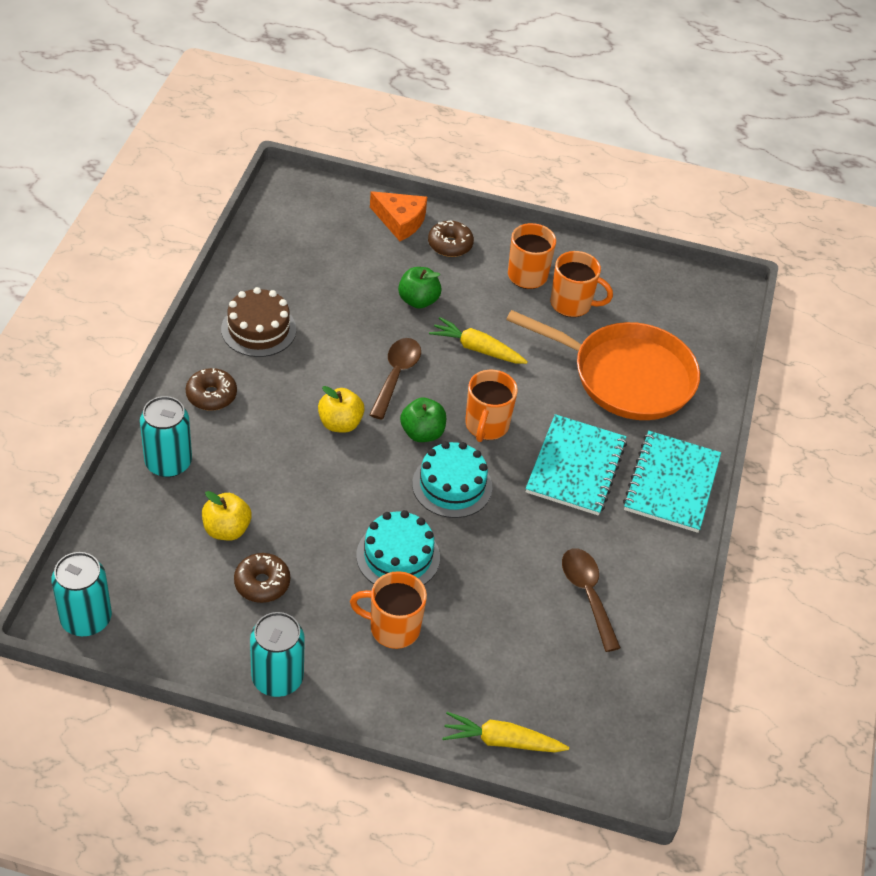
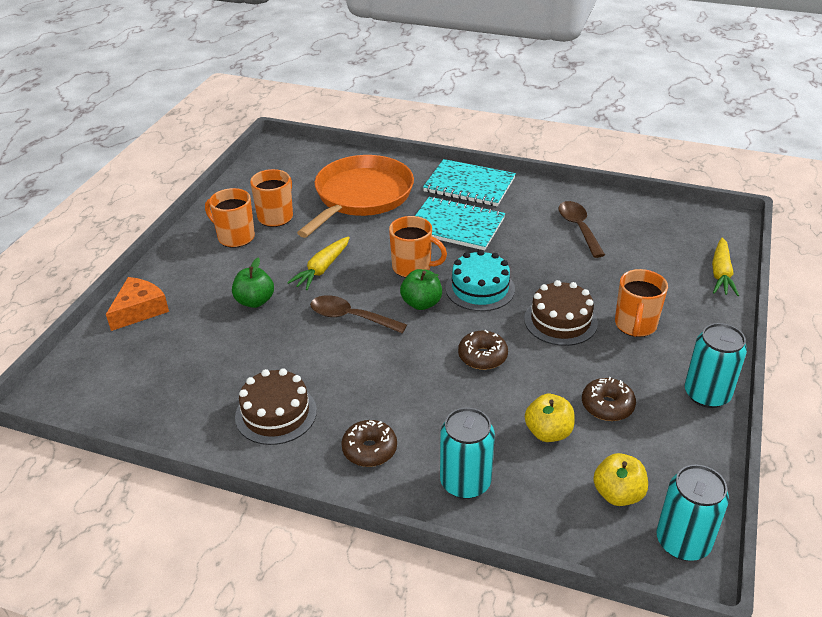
camera: 80 degrees left, 10 degrees down
yellow apple [318,386,365,433] -> yellow apple moved to [593,453,648,506]
turquoise cake [356,510,440,585] -> brown cake [524,280,598,346]
brown donut [428,220,474,257] -> brown donut moved to [458,330,508,370]
brown spoon [562,548,621,652] -> brown spoon turned 90 degrees clockwise [559,201,605,258]

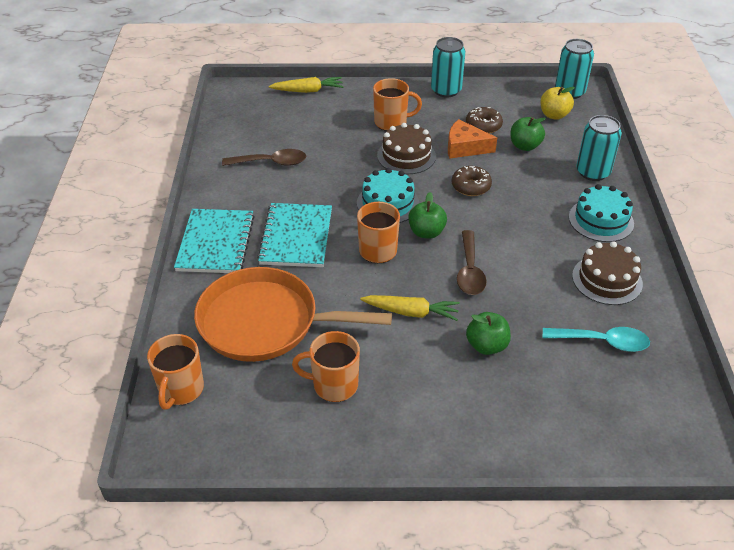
camera: 110 degrees left, 5 degrees up
orange cheese [106,277,169,331] -> orange cheese moved to [448,119,497,159]
orange mug [205,188,255,248] -> orange mug moved to [147,334,204,410]
brown donut [341,420,397,467] -> turquoise cake [569,184,634,242]
yellow apple [525,394,575,442] -> green apple [511,117,546,151]
brown spoon [559,201,605,258] -> brown spoon turned 150 degrees counterclockwise [222,149,306,166]
none -> turquoise spoon [543,327,650,352]

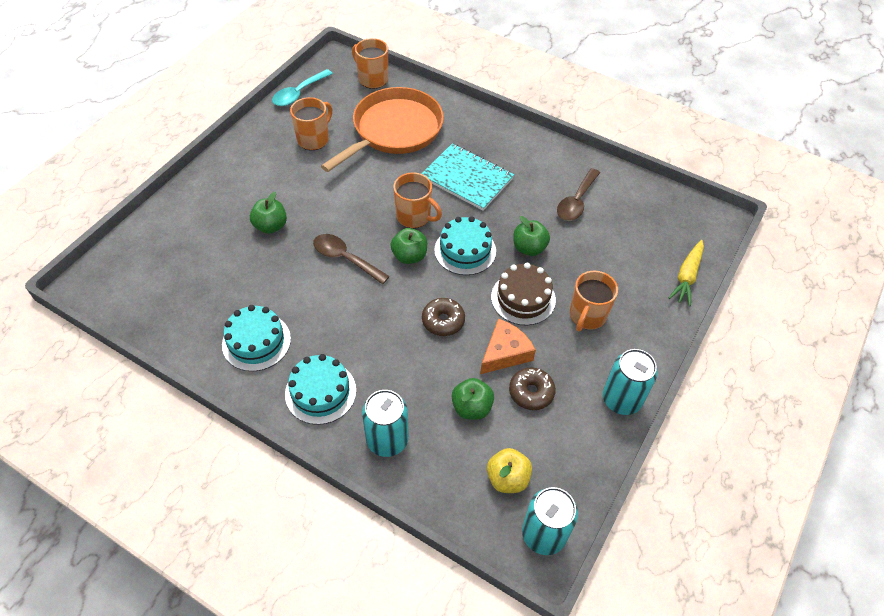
camera: 120 degrees right, 10 degrees up
turquoise notebook [174,209,255,273] -> none
yellow carrot [360,295,460,321] -> none
turquoise spoon [543,327,650,352] -> turquoise spoon moved to [272,69,333,106]
brown cake [572,241,643,305] -> turquoise cake [222,305,291,371]
none -> green apple [514,216,550,256]

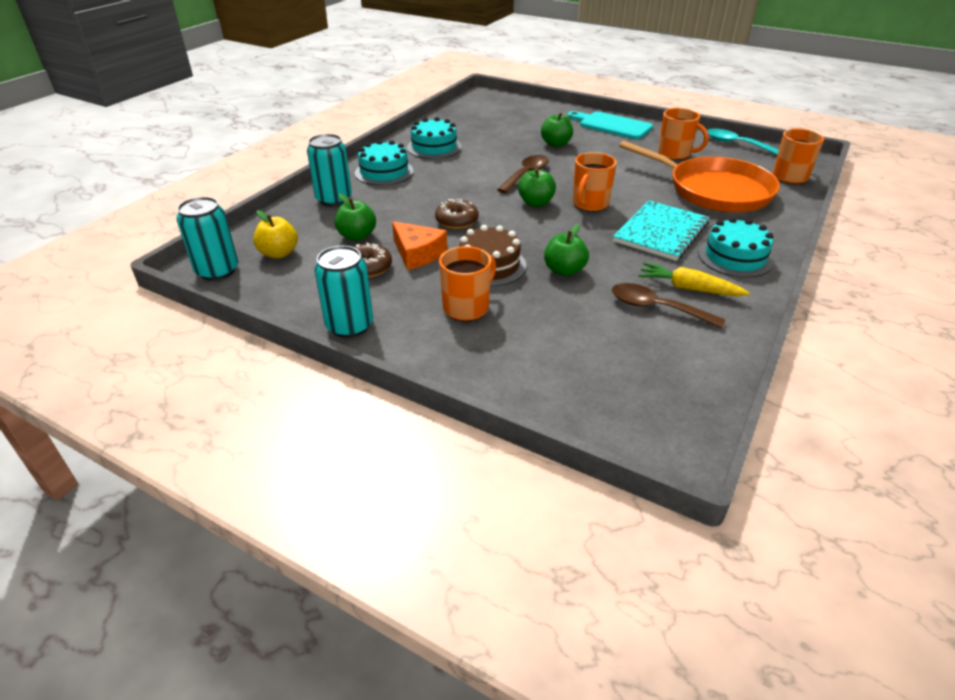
camera: 90 degrees right, 15 degrees down
turquoise cake [434,216,496,275] -> turquoise cake moved to [698,217,774,278]
orange mug [570,271,618,331] -> orange mug turned 105 degrees clockwise [439,246,496,321]
yellow carrot [669,240,704,306] -> yellow carrot moved to [638,262,750,296]
none -> turquoise cutting board [567,111,653,139]

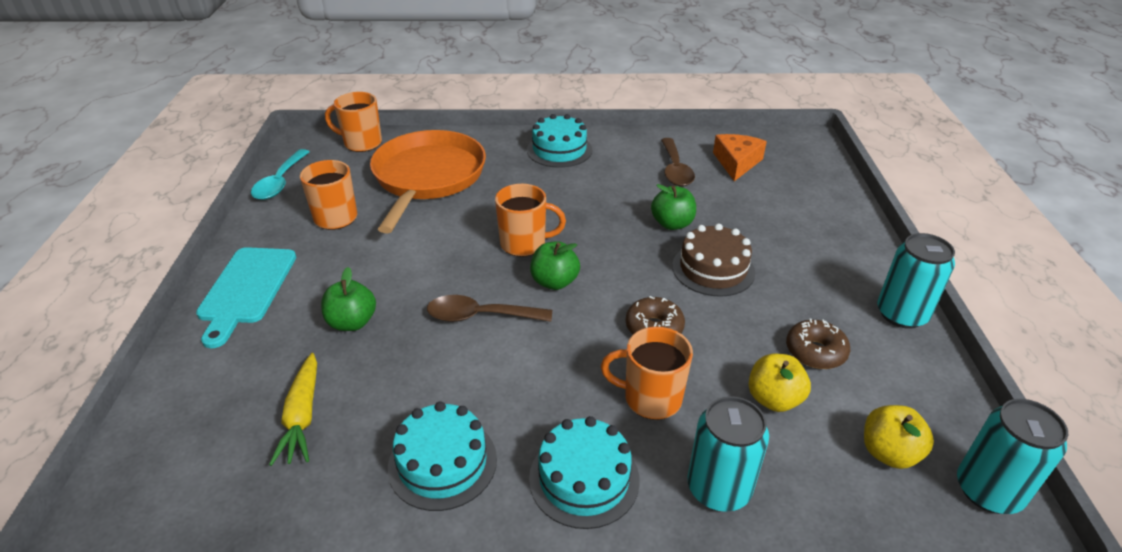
camera: 120 degrees left, 0 degrees up
green apple [335,194,376,241] -> yellow apple [749,354,811,412]
orange cheese [392,222,447,270] -> orange cheese moved to [713,134,767,181]
orange mug [439,246,496,321] -> orange mug moved to [601,327,693,420]
turquoise notebook [613,200,709,261] -> none
yellow carrot [638,262,750,296] -> yellow carrot moved to [269,353,317,466]

